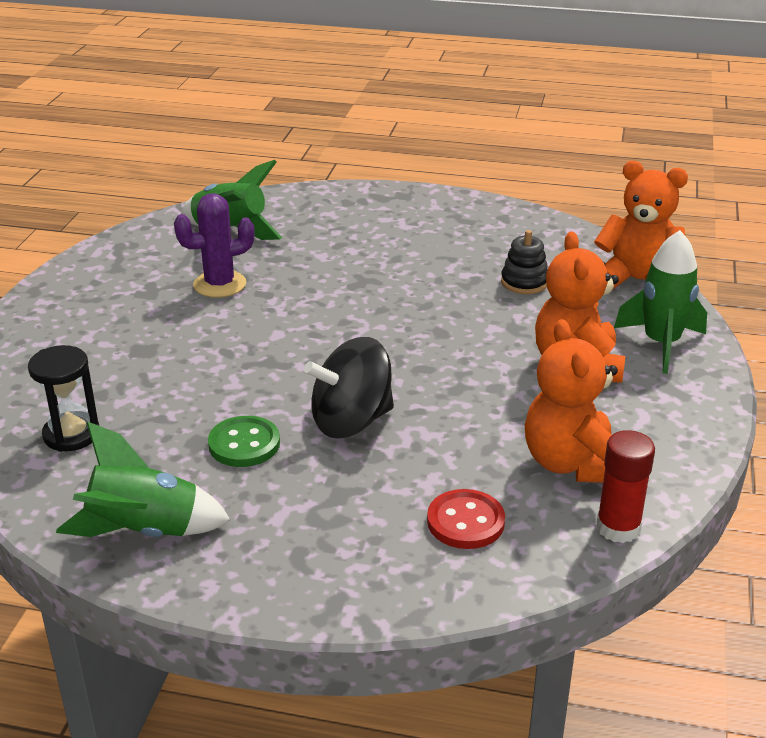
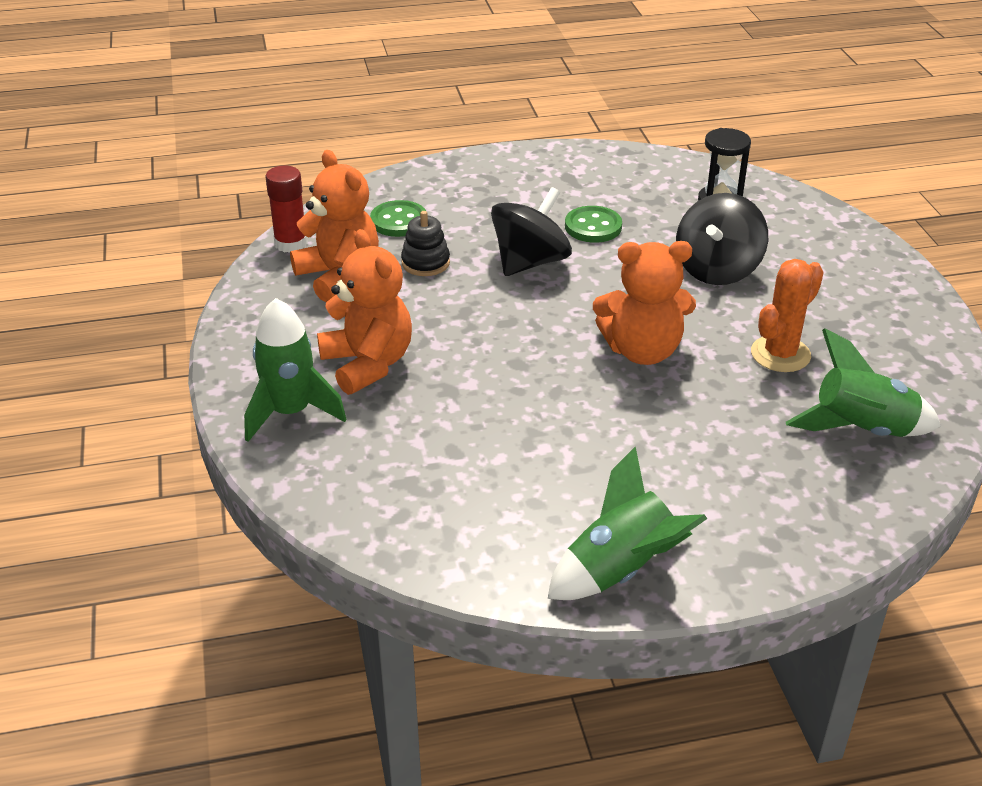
camera: 155 degrees right, 5 degrees up
green rocket [56,422,230,537] -> green rocket moved to [548,446,707,600]
purple cactus [174,193,255,298] -> orange cactus [751,259,824,372]
red button [427,489,505,549] -> green button [370,200,426,237]
black stacking toy [501,230,548,294] -> black stacking toy moved to [401,211,450,276]
orange teddy bear [594,161,688,290] -> orange teddy bear moved to [593,241,696,365]
none -> black spinning top [676,193,768,285]

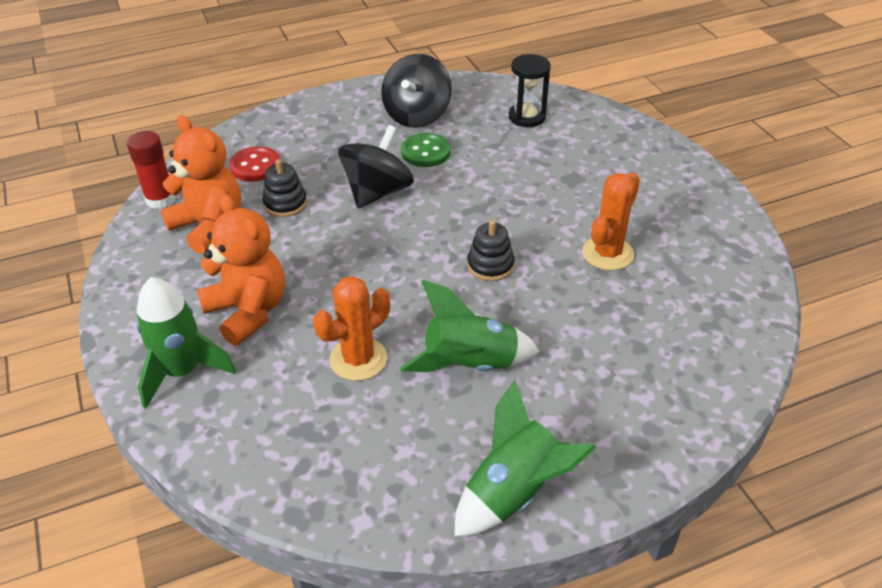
camera: 10 degrees left, 5 degrees up
green button [370,200,426,237] -> red button [229,146,280,182]
orange teddy bear [593,241,696,365] -> black stacking toy [467,220,514,281]
black spinning top [676,193,768,285] -> black spinning top moved to [381,54,452,128]
green rocket [786,328,941,437] -> green rocket moved to [400,280,539,372]
none -> orange cactus [313,276,390,381]

